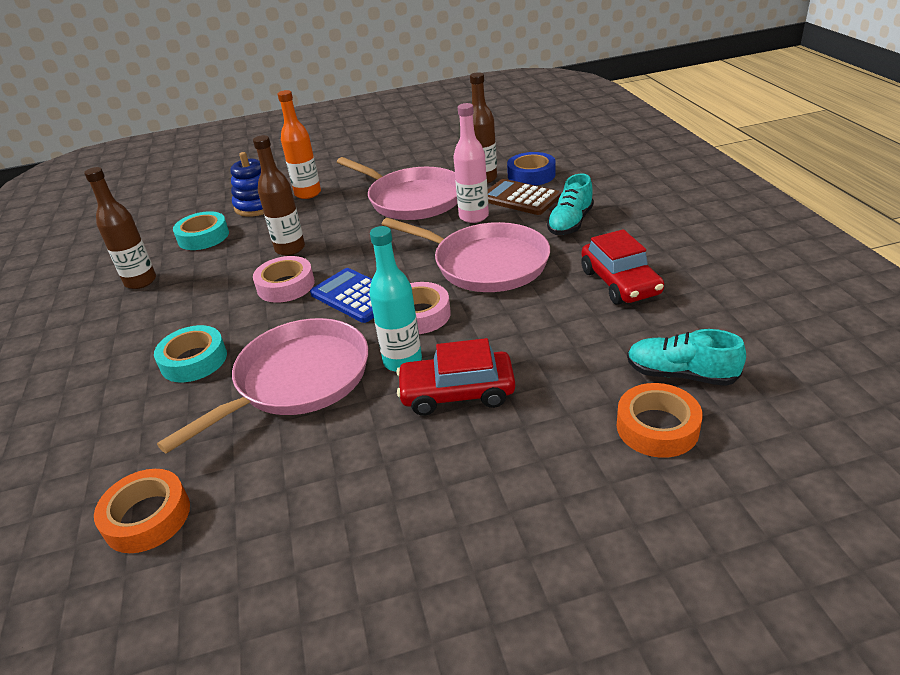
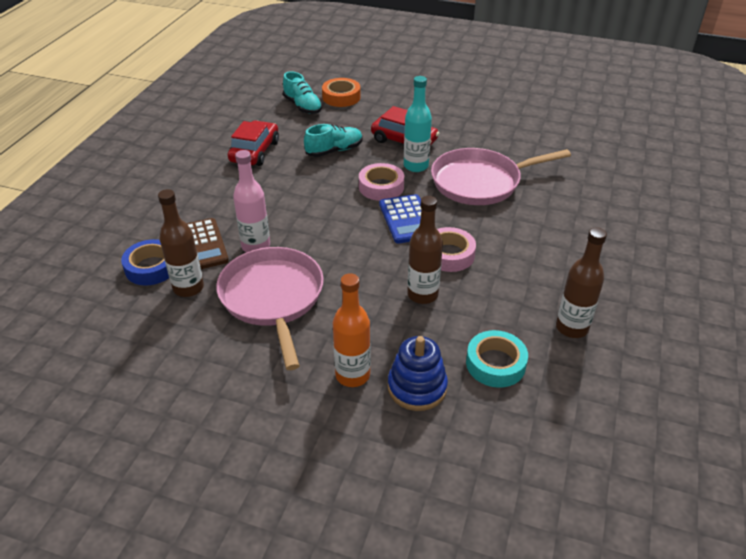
camera: 150 degrees left, 5 degrees up
orange tape [94,469,190,553] -> none
turquoise tape [154,325,227,382] -> none
pink pan [381,218,550,292] -> none
turquoise shoe [547,174,594,235] -> turquoise shoe moved to [304,124,363,157]

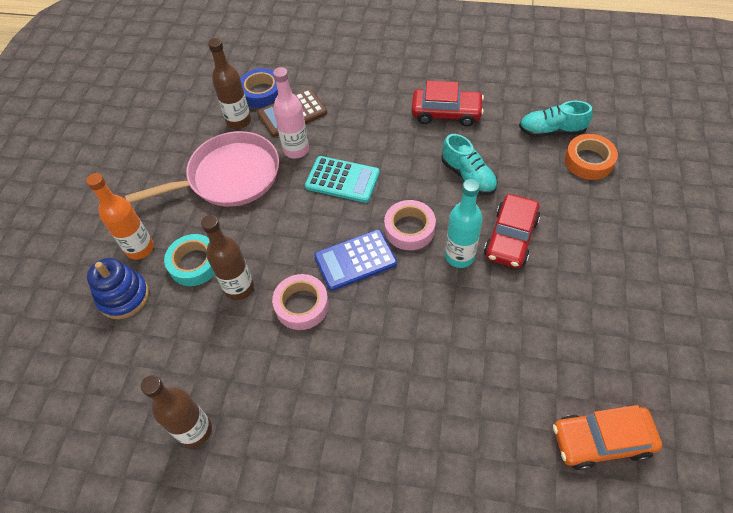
camera: 85 degrees right, 15 degrees up
turquoise shoe [283,71,322,114] -> turquoise shoe turned 45 degrees clockwise [519,101,593,137]
pink pan [431,148,571,205] -> none
turquoise tape [466,330,528,388] -> turquoise tape moved to [164,234,215,286]
none -> turquoise calculator [305,156,380,203]
none -> orange car [553,405,662,470]

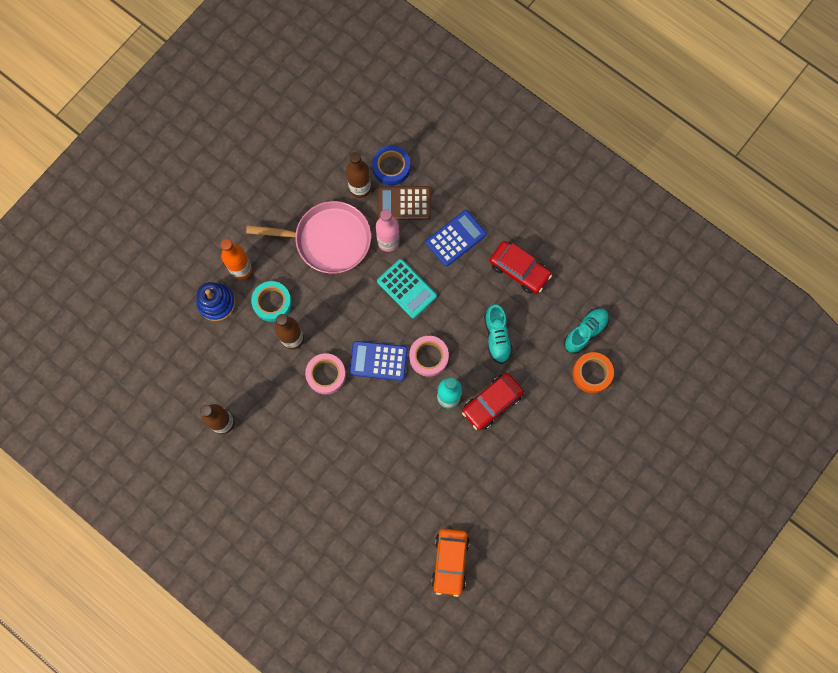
camera: 25 degrees right, 20 degrees up
turquoise shoe [519,101,593,137] -> turquoise shoe turned 105 degrees clockwise [564,308,609,354]
orange car [553,405,662,470] -> orange car turned 105 degrees counterclockwise [431,528,470,597]
none -> blue calculator [426,210,487,267]

